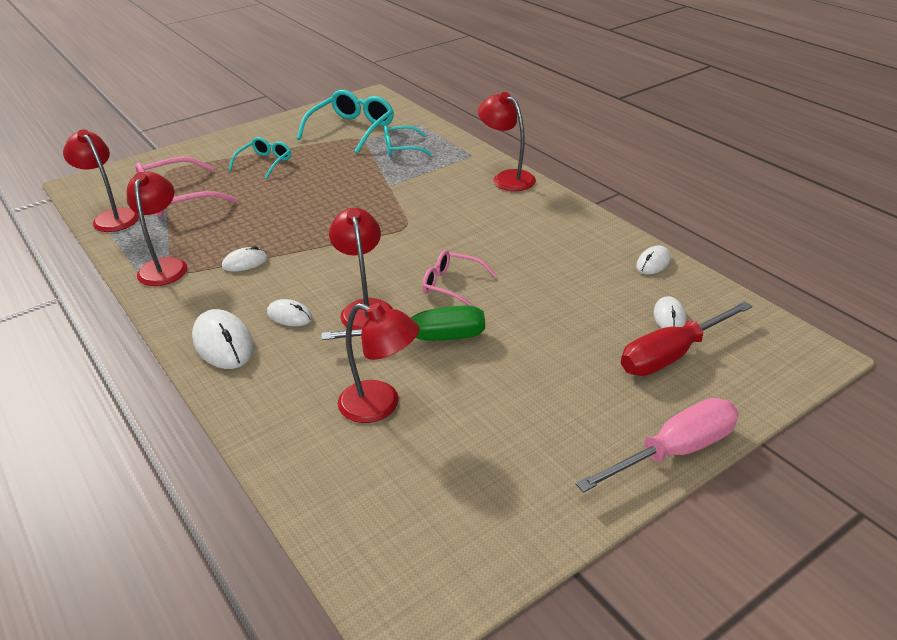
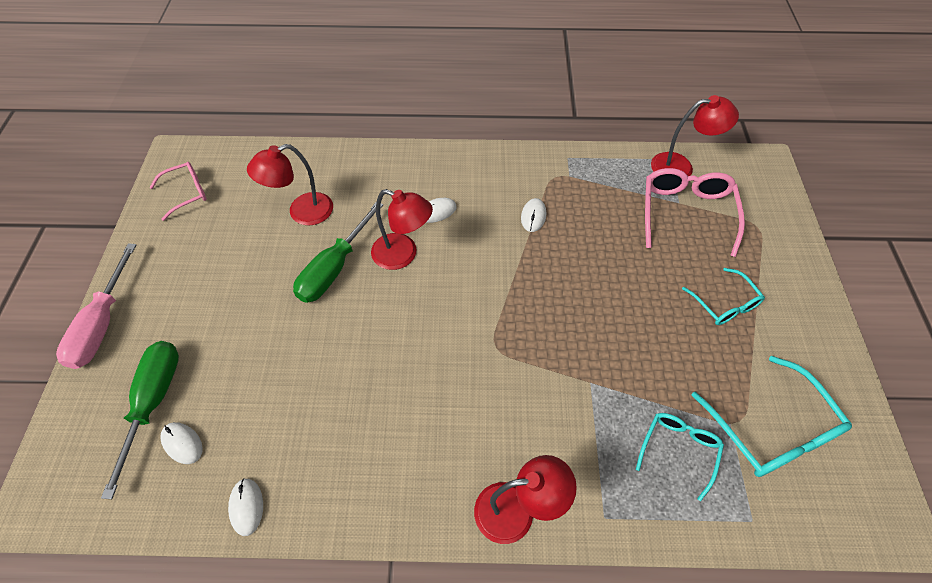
camera: 125 degrees right, 20 degrees up
red lamp [127,172,187,286] -> none
white mouse [192,309,254,369] -> none
pink glasses [422,250,496,306] -> pink glasses moved to [150,162,207,221]
red screwdriver [621,301,752,376] -> green screwdriver [101,341,179,499]

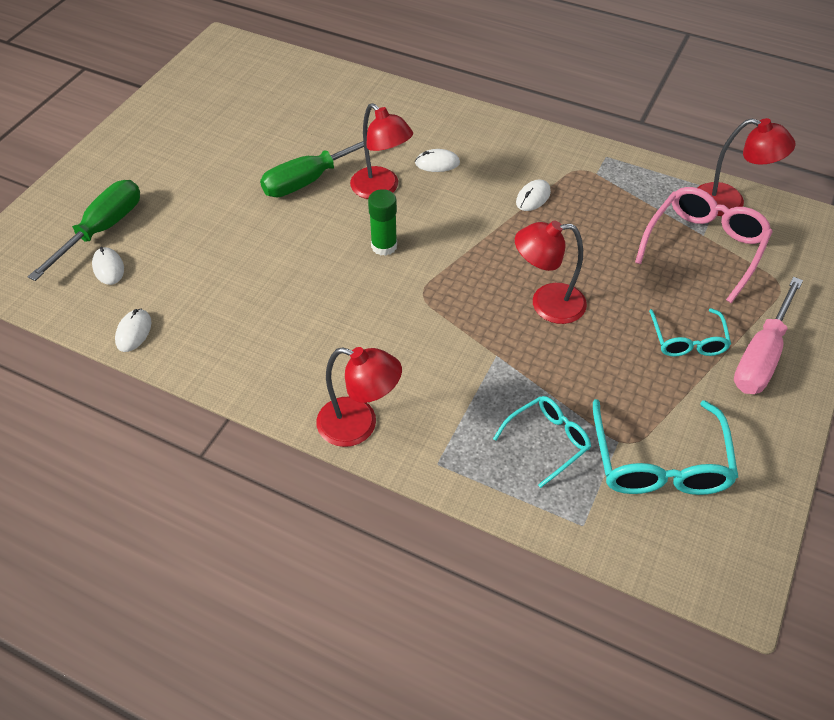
camera: 25 degrees right, 5 degrees down
pink screwdriver [56,243,136,369] -> pink screwdriver moved to [734,277,803,394]
pink glasses [150,162,207,221] -> none
red lamp [247,144,333,226] -> red lamp moved to [515,221,587,324]
none -> green glue stick [368,189,397,256]

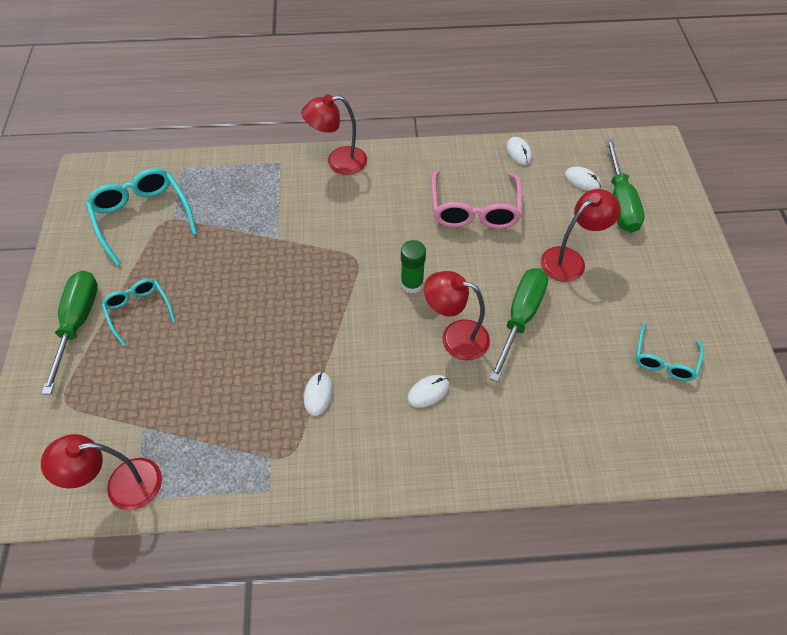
camera: 150 degrees right, 5 degrees up
turquoise glasses [493,396,591,488] -> turquoise glasses moved to [636,323,704,381]
red lamp [515,221,587,324] -> red lamp moved to [541,189,620,282]
pink glasses [635,187,772,303] -> pink glasses moved to [431,170,522,229]
pink screwdriver [734,277,803,394] -> green screwdriver [41,270,98,394]

